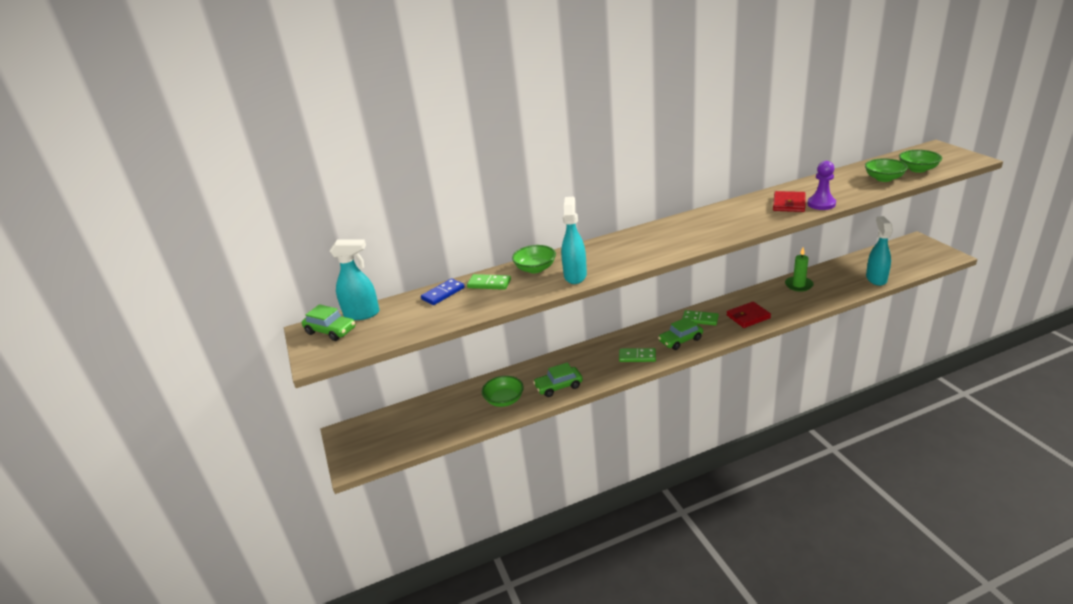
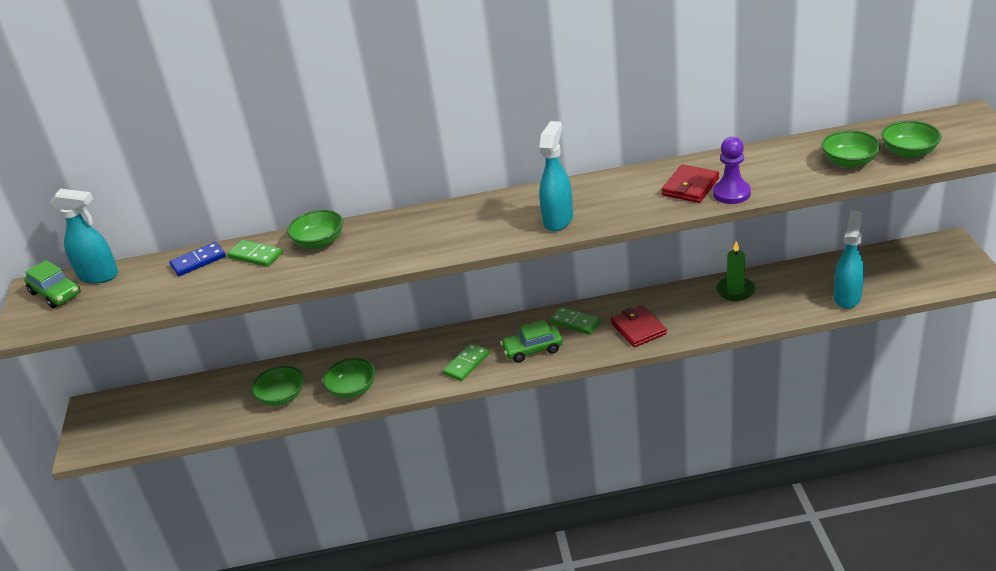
camera: 15 degrees right, 5 degrees up
green car [533,362,583,397] -> green bowl [323,358,375,398]
turquoise spray bottle [561,197,587,284] -> turquoise spray bottle moved to [539,121,573,231]
green domino [619,348,656,362] -> green domino turned 75 degrees counterclockwise [443,343,489,381]
red wallet [727,302,771,328] -> red wallet turned 75 degrees clockwise [611,305,667,347]

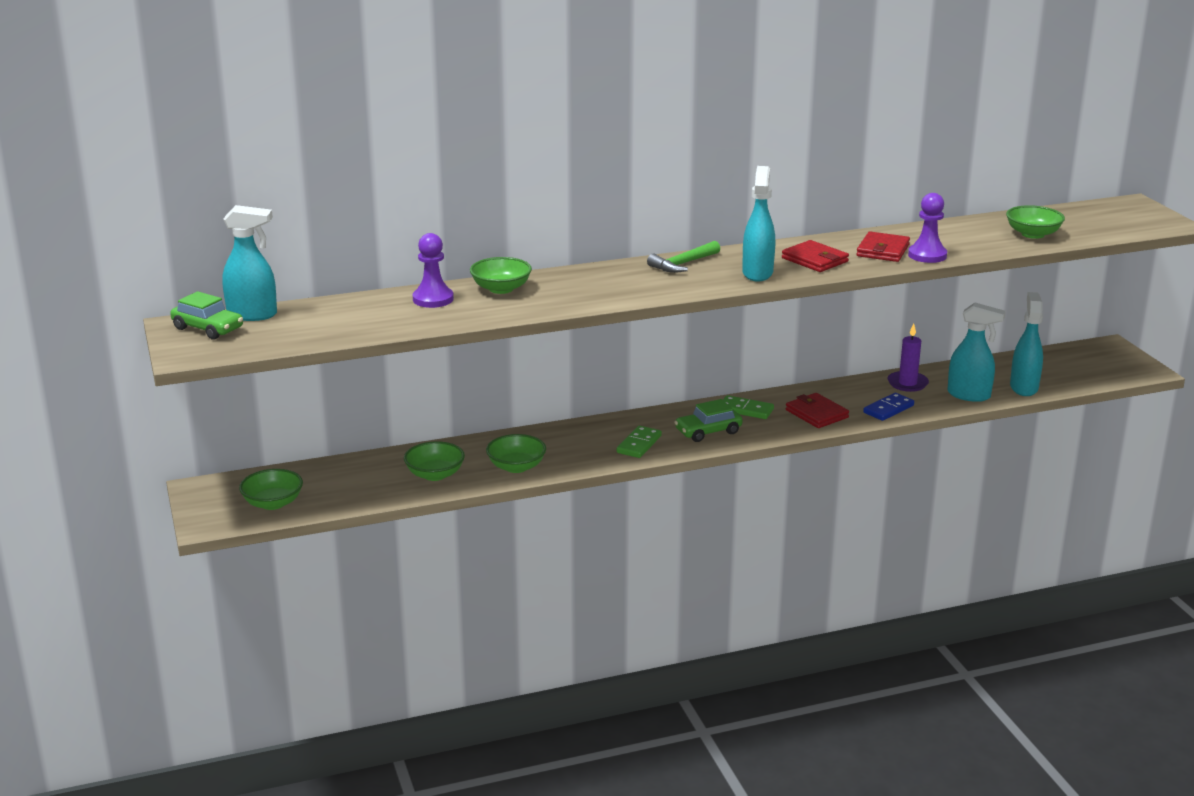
camera: 15 degrees left, 10 degrees down
blue domino [169,242,226,276] -> blue domino moved to [863,393,914,421]
green domino [227,240,282,267] -> purple pawn [413,233,454,308]
green candle [716,241,755,301] -> purple candle [888,323,929,392]
green bowl [881,121,941,158] -> green bowl moved to [239,469,303,510]
none -> green hammer [647,241,720,273]
none -> red wallet [782,240,849,272]
none -> turquoise spray bottle [947,303,1006,402]

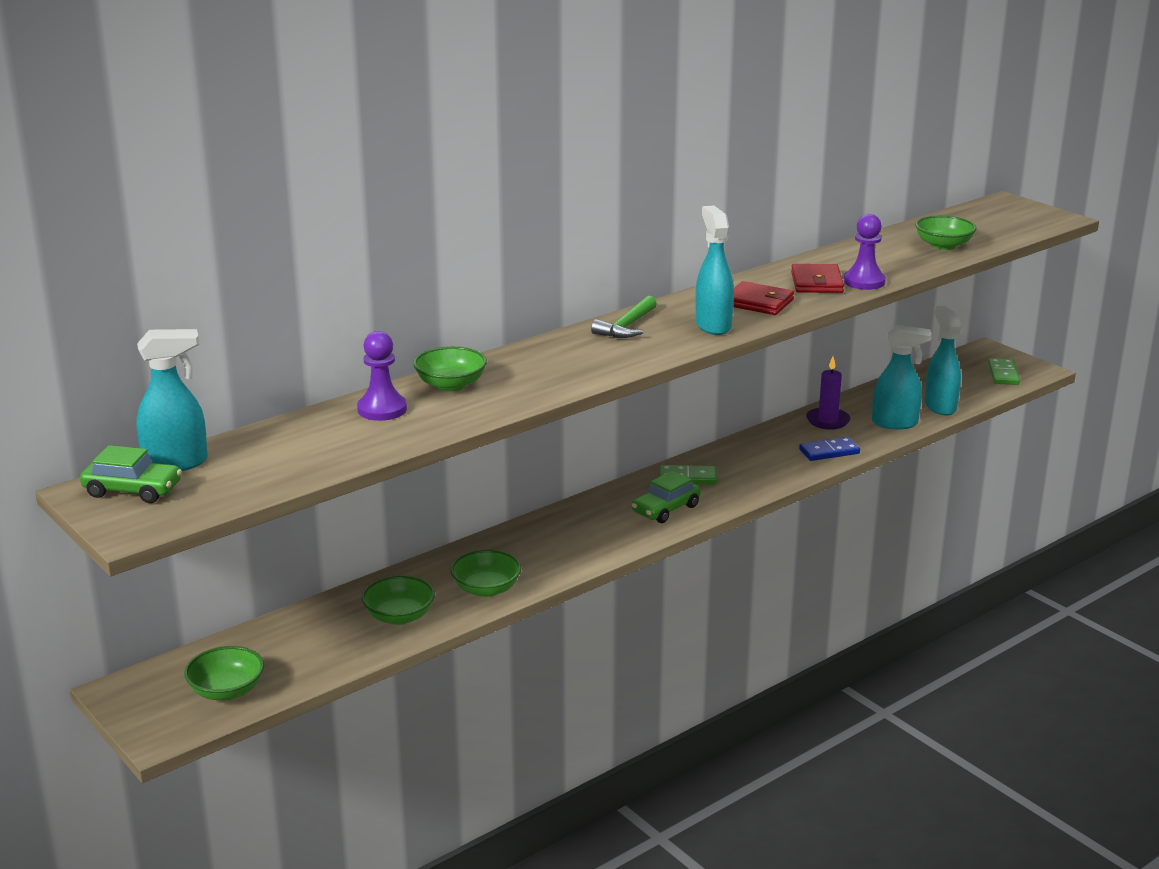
camera: 20 degrees left, 0 degrees up
green domino [617,426,662,458] -> green domino moved to [988,358,1020,385]
red wallet [786,393,849,428] -> none
blue domino [863,393,914,421] -> blue domino turned 45 degrees clockwise [799,437,860,461]

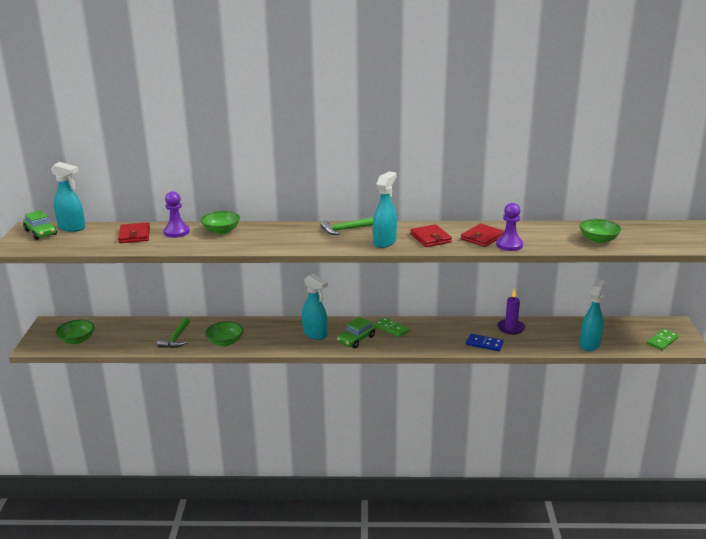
camera: 40 degrees right, 0 degrees up
green bowl [362,575,435,625] -> green hammer [157,318,190,348]
green car [632,470,701,523] -> green car turned 45 degrees counterclockwise [337,317,376,348]
turquoise spray bottle [872,325,932,429] -> turquoise spray bottle moved to [302,274,328,340]
none -> red wallet [118,222,150,243]

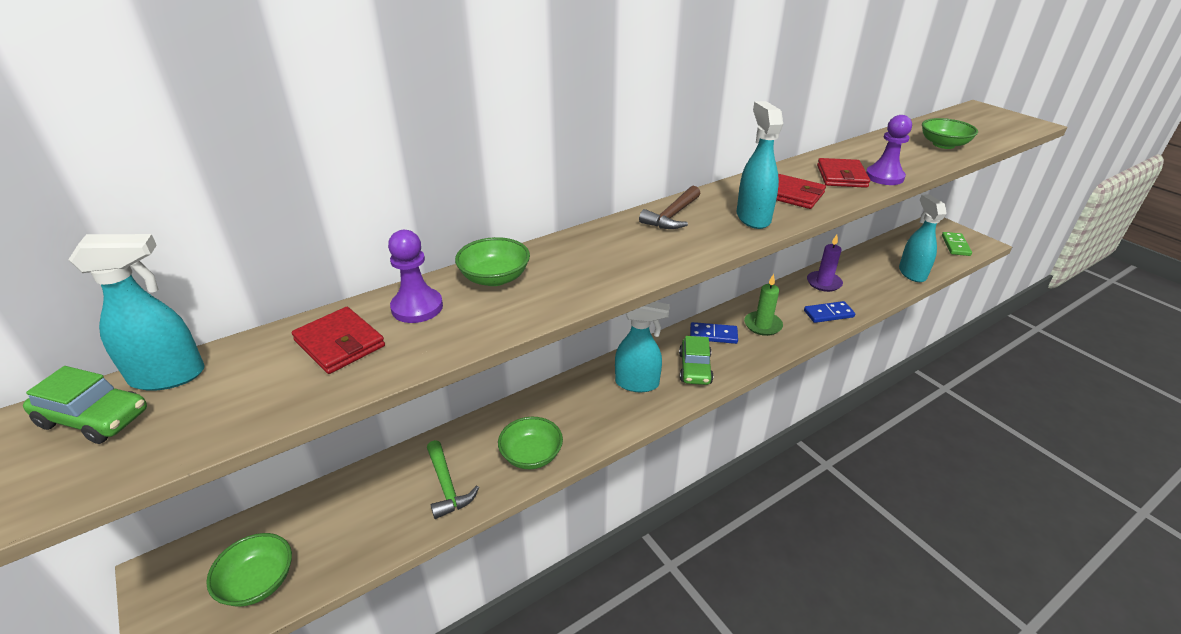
camera: 35 degrees left, 10 degrees up
green hammer [321,217,373,235] -> brown hammer [639,186,701,229]
green domino [374,317,410,337] -> blue domino [690,322,738,344]
none -> green candle [744,274,783,336]

